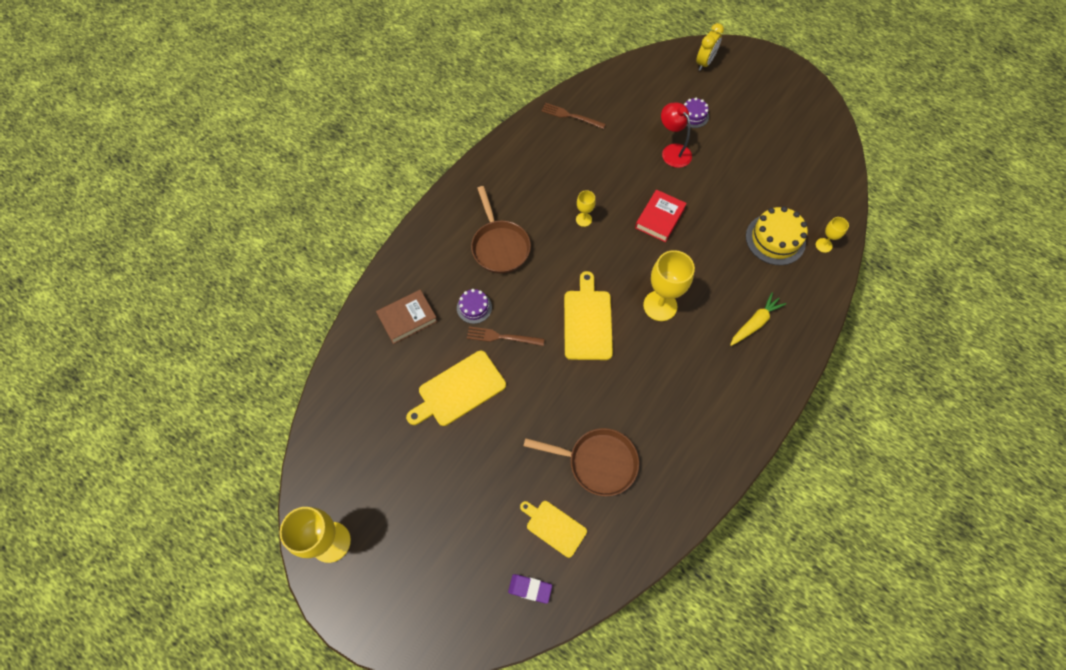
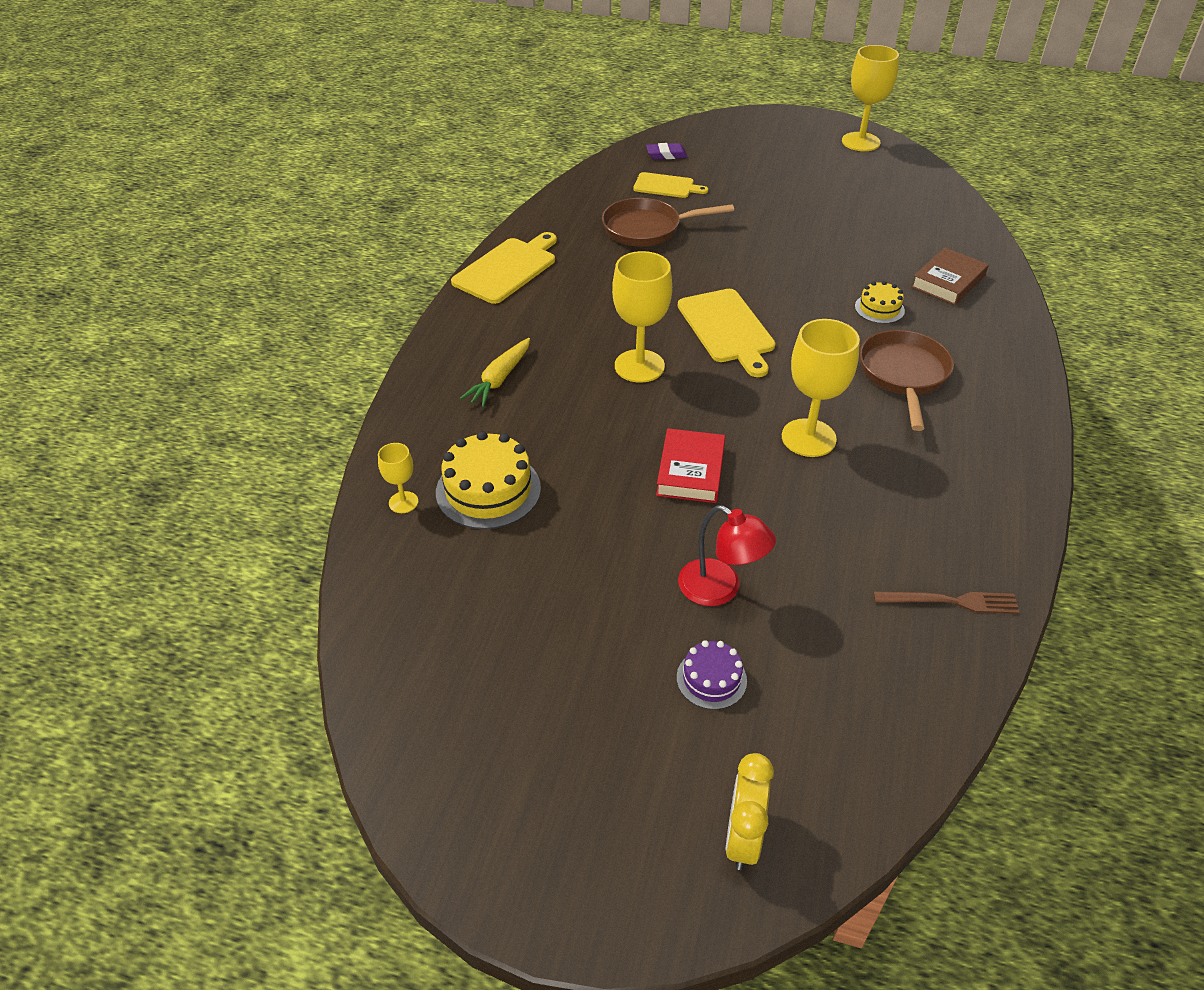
camera: 160 degrees right, 20 degrees down
yellow cutting board [406,351,506,426] -> yellow cutting board moved to [451,232,557,304]
purple cake [457,289,492,324] -> yellow cake [855,281,905,324]
brown fork [467,327,544,346] -> none
brown pan [471,186,531,274] -> brown pan turned 45 degrees clockwise [859,330,954,431]
yellow goblet [576,190,596,227] -> yellow goblet [782,319,860,457], size x1.96

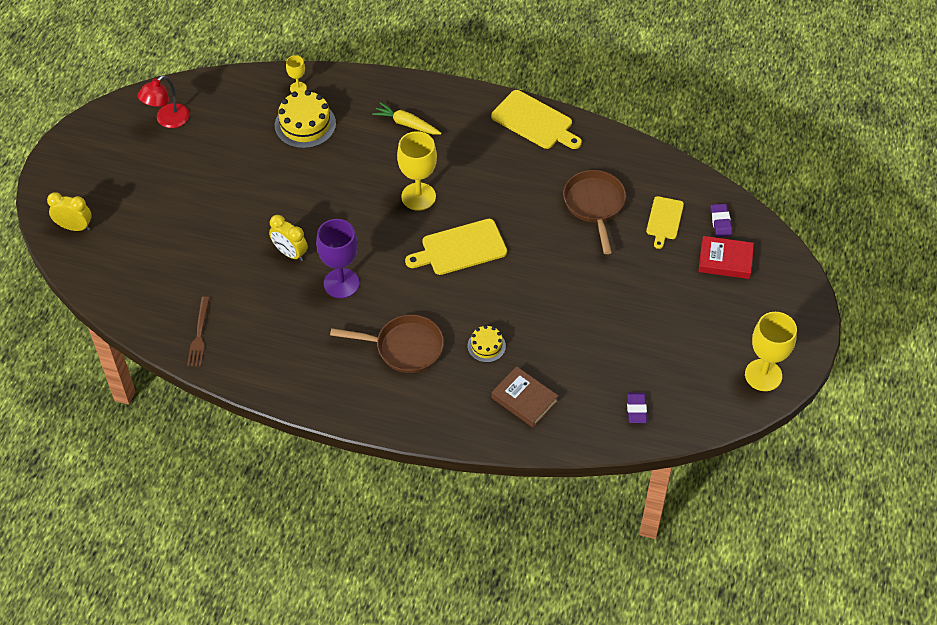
camera: 90 degrees right, 10 degrees up
red book [656,428,725,503] -> red book moved to [698,236,754,279]
purple cake [677,640,747,710] -> none
red lamp [678,505,776,606] -> red lamp moved to [138,75,190,128]
yellow goblet [782,319,860,457] -> purple goblet [316,219,360,298]
none -> yellow clock [269,215,308,261]
none -> purple eraser [627,393,647,423]

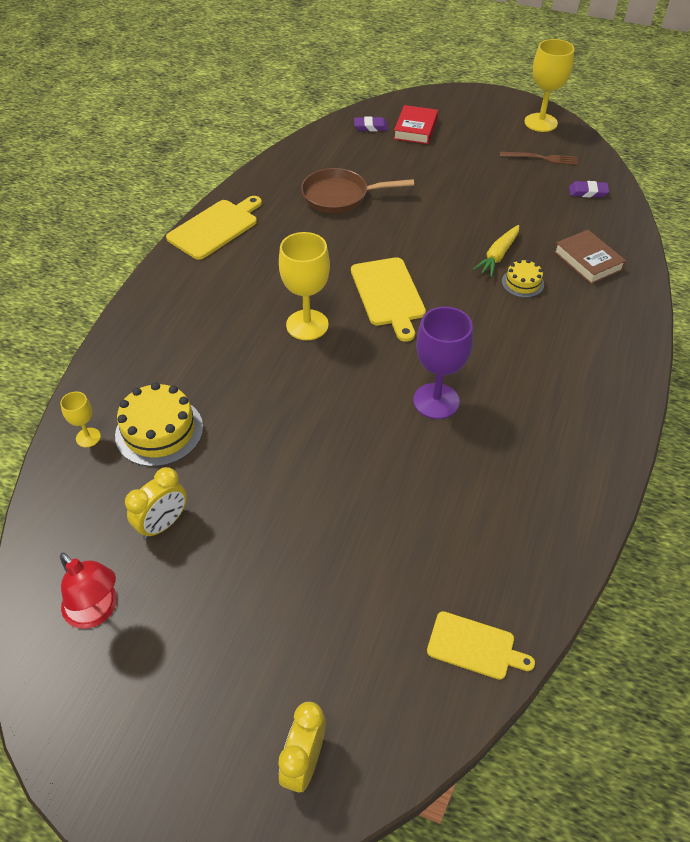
camera: 85 degrees left, 5 degrees down
brown fork [187,297,210,367] -> brown fork moved to [500,152,578,165]
yellow clock [269,215,308,261] -> yellow clock moved to [125,467,187,539]
brown pan [330,315,444,373] -> none
yellow carrot [372,102,442,134] -> yellow carrot moved to [473,225,519,277]
brown book [492,366,558,428] -> brown book turned 75 degrees counterclockwise [554,230,626,284]
yellow cutting board [646,196,684,249] -> yellow cutting board moved to [427,611,535,680]

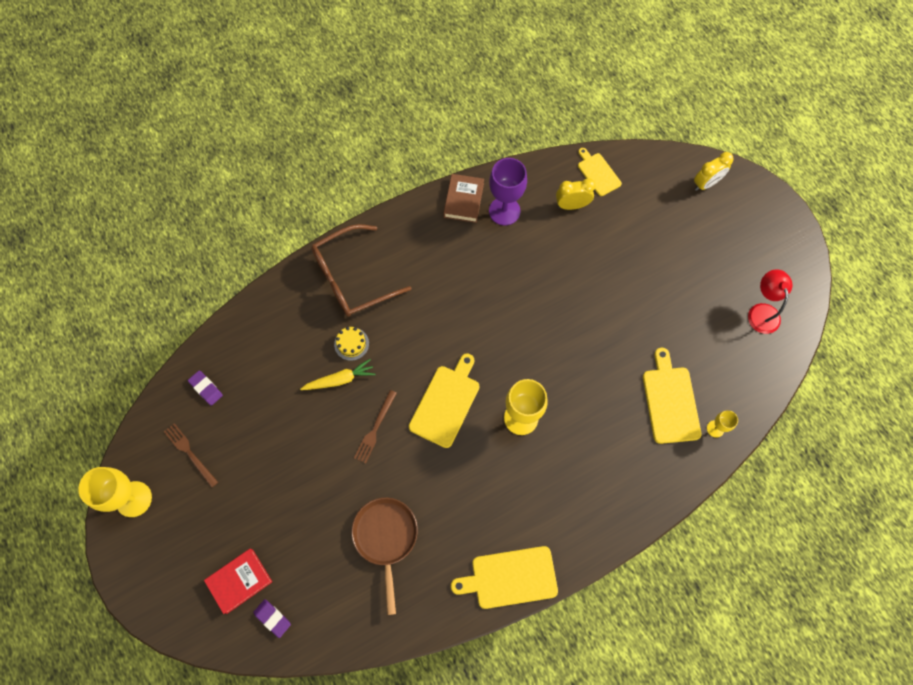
camera: 140 degrees left, 20 degrees up
yellow cake [115,382,203,467] -> yellow cutting board [643,347,701,444]
yellow clock [125,467,187,539] -> yellow clock moved to [556,178,596,210]
brown pan [301,168,414,213] -> brown pan turned 135 degrees counterclockwise [352,498,418,615]
purple goblet [413,307,473,419] -> purple goblet moved to [489,158,527,225]
brown book [554,230,626,284] -> brown book moved to [444,174,484,223]
none -> brown glasses [311,224,411,317]
none -> brown fork [354,390,397,464]

